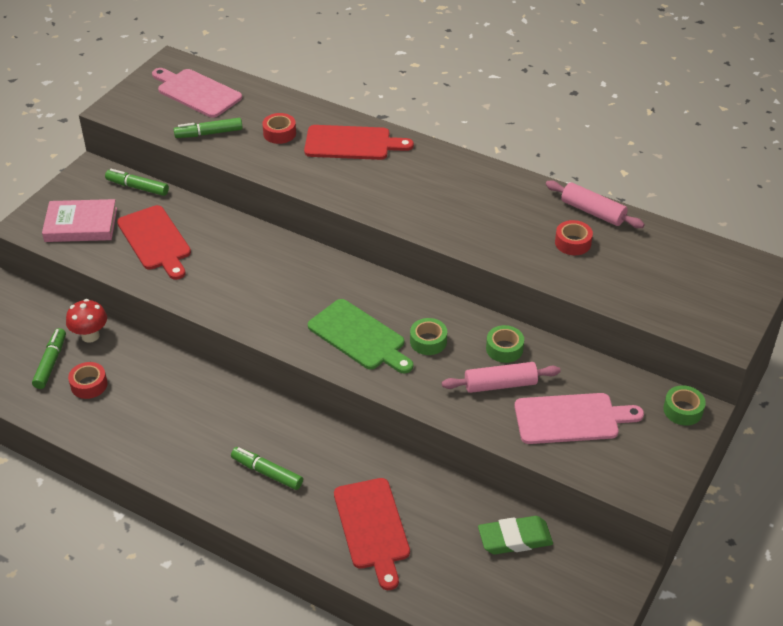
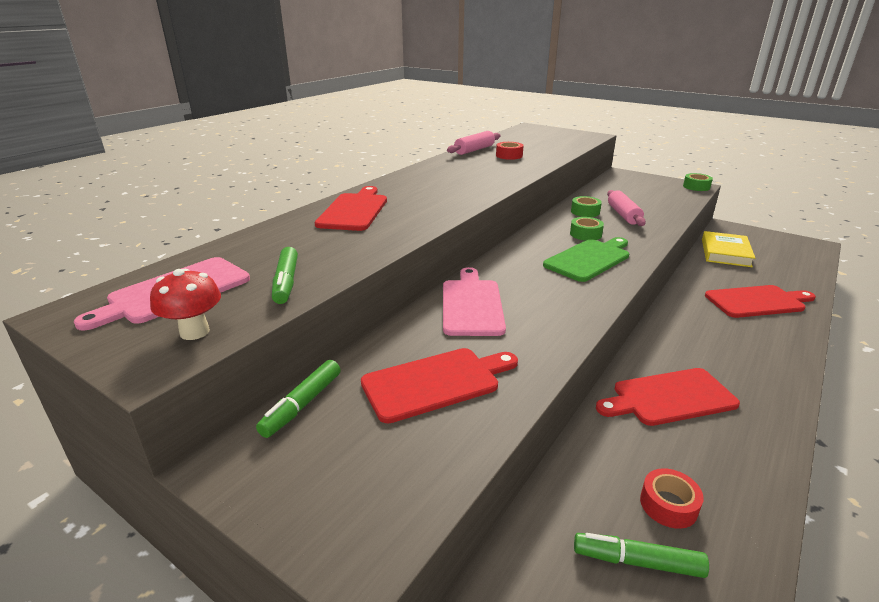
camera: 85 degrees left, 15 degrees down
pink book [42,199,117,242] -> none
red mushroom [66,299,107,343] -> red mushroom moved to [150,269,221,340]
green marker [231,447,303,490] -> none
red tape [262,113,296,144] -> none
green eraser [478,516,553,554] -> yellow book [702,231,755,267]
pink cutting board [514,393,644,444] -> pink cutting board moved to [443,267,506,336]
green tape [663,385,706,426] -> green tape moved to [683,173,713,191]
none -> red cutting board [596,368,740,426]

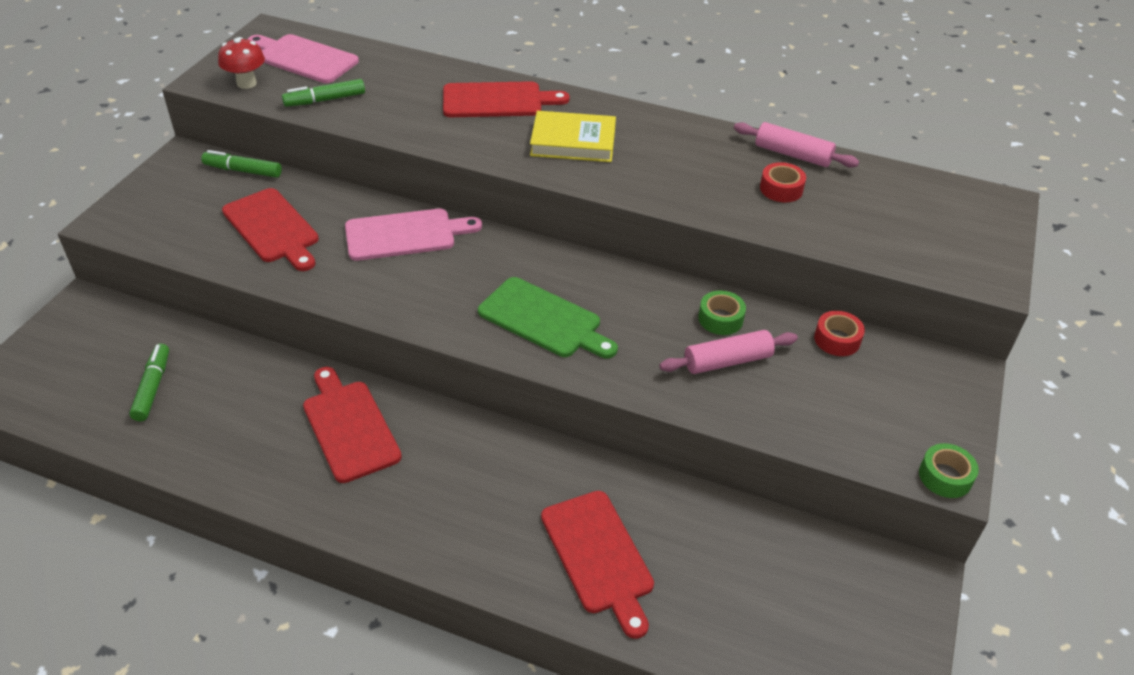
camera: 75 degrees right, 15 degrees up
green tape [570,217,604,241] -> none
red tape [640,468,704,529] -> red tape moved to [814,311,865,356]
yellow book [702,231,755,267] -> yellow book moved to [530,111,616,162]

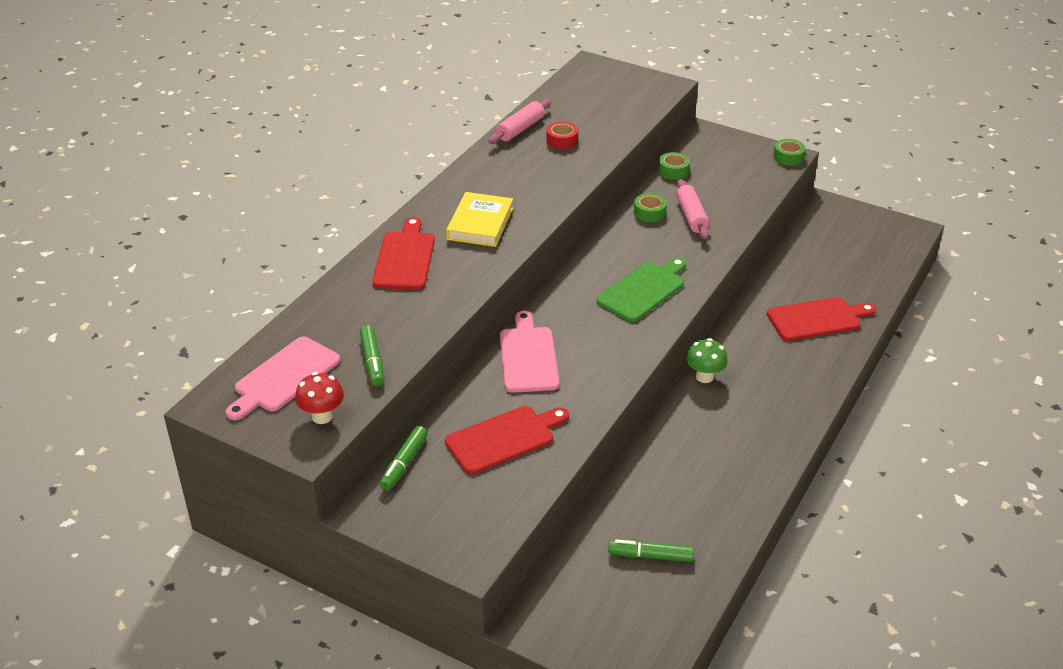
camera: 80 degrees left, 5 degrees down
red cutting board [303,367,402,483] -> none
red tape [814,311,865,356] -> green tape [658,152,690,180]
none -> green mushroom [686,338,728,383]

